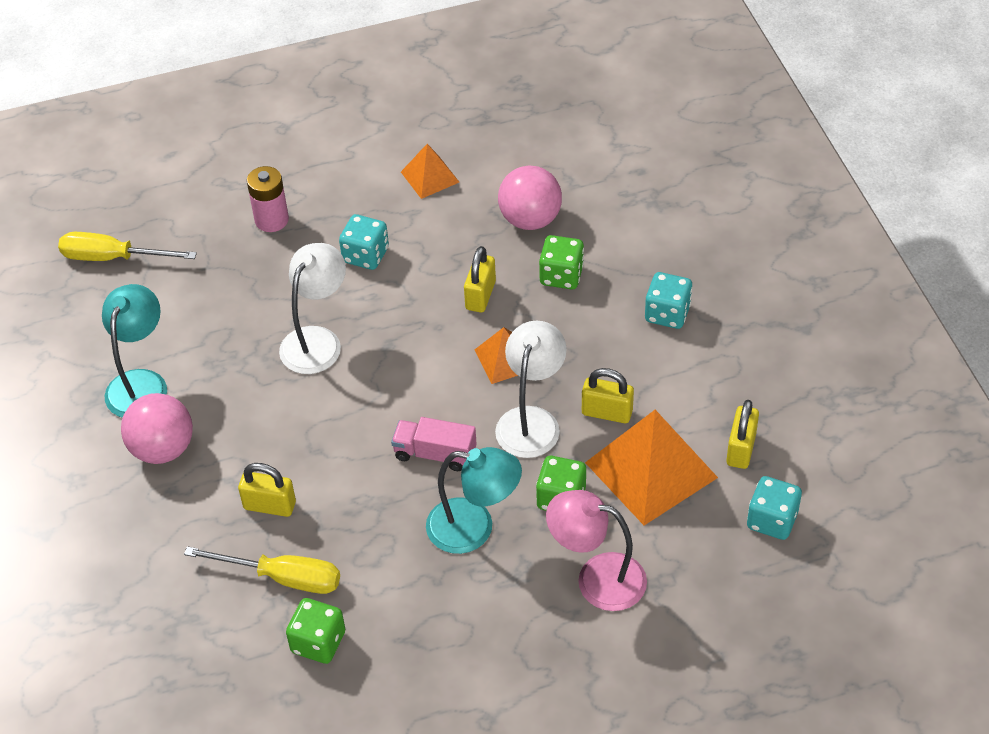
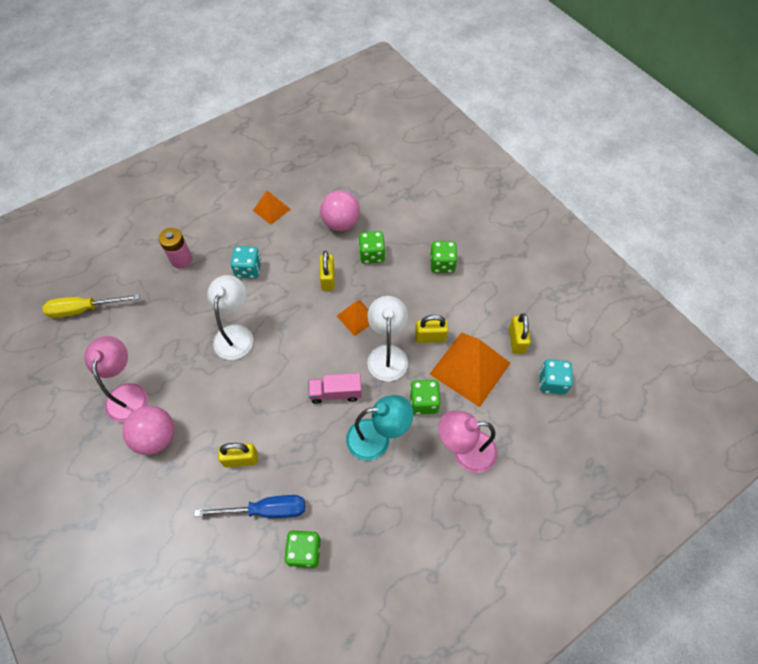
camera: 20 degrees left, 10 degrees up
turquoise lamp [102,284,167,418] -> pink lamp [84,336,148,423]
yellow screwdriver [184,546,340,594] -> blue screwdriver [194,495,305,518]
turquoise dice [645,272,693,329] -> green dice [430,241,458,273]

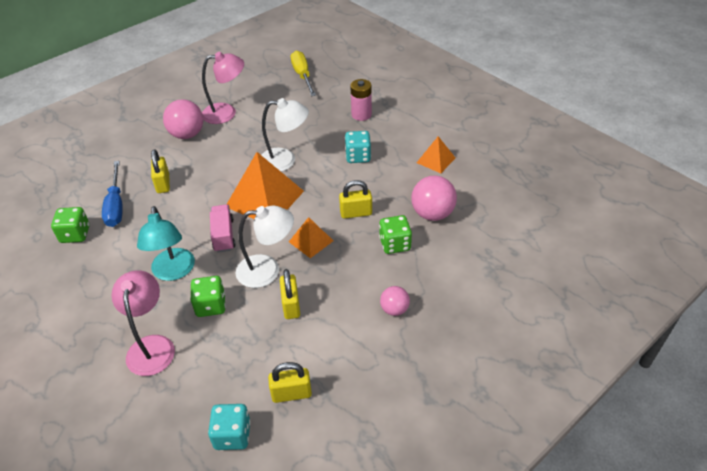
camera: 85 degrees right, 15 degrees down
green dice [430,241,458,273] -> pink ball [380,286,410,316]
orange pyramid [430,332,511,407] -> orange pyramid moved to [227,152,304,219]

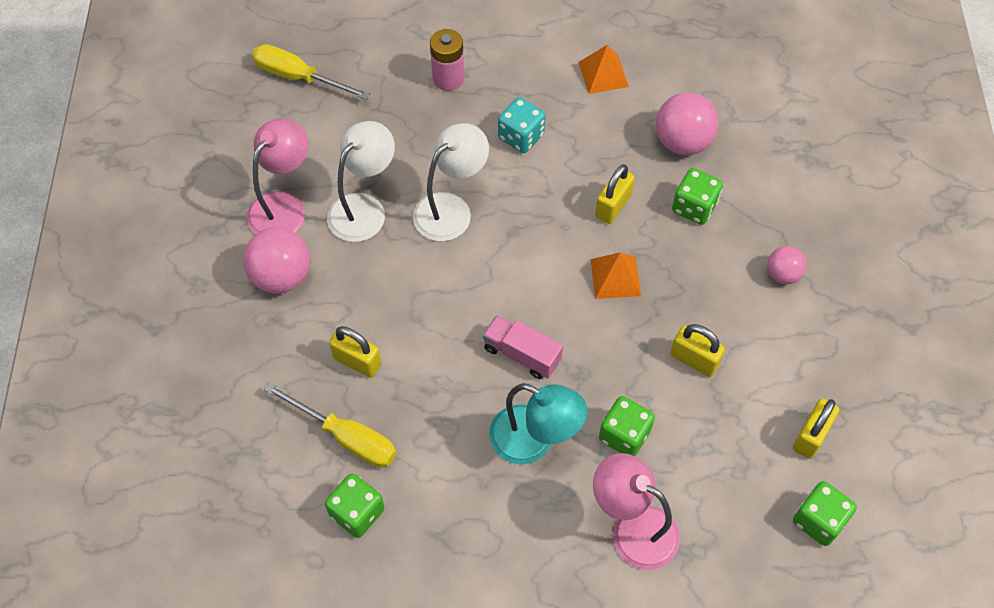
camera: 50 degrees left, 15 degrees up
blue screwdriver [102,161,123,227] -> yellow screwdriver [264,383,396,468]
turquoise dice [208,404,251,450] -> green dice [793,481,857,546]
orange pyramid [227,152,304,219] -> none
white lamp [235,206,294,288] -> white lamp moved to [327,121,395,242]

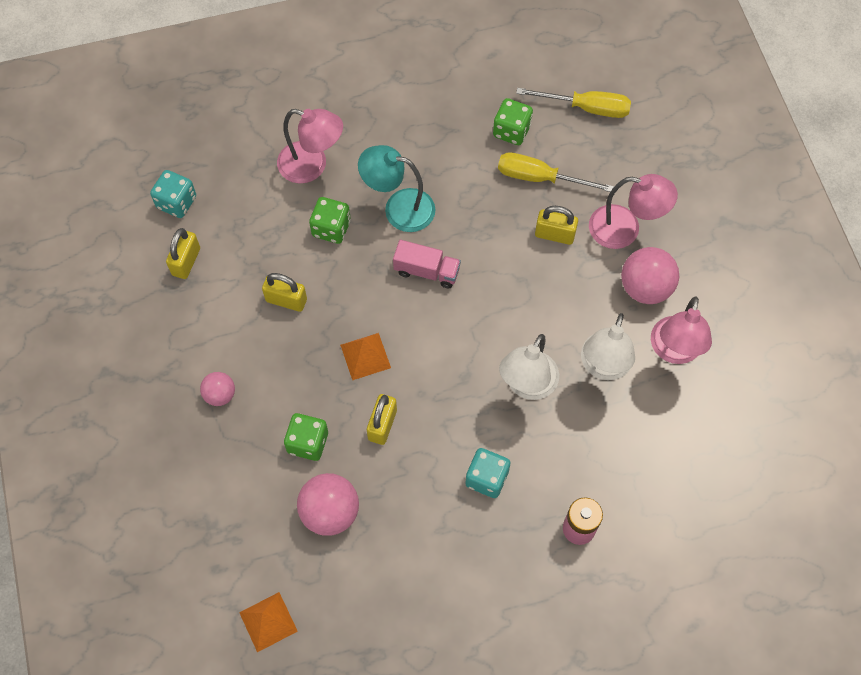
camera: 165 degrees right, 5 degrees up
yellow screwdriver [252,44,370,100] -> yellow screwdriver moved to [516,88,631,118]
orange pyramid [578,45,629,94] -> orange pyramid moved to [239,592,298,652]
green dice [793,481,857,546] -> turquoise dice [150,170,196,218]
none -> pink lamp [589,174,678,249]

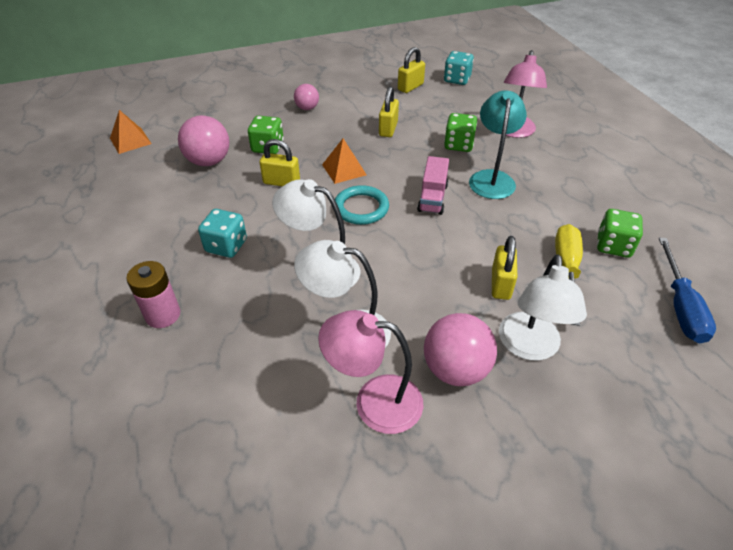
camera: 85 degrees right, 20 degrees down
yellow padlock [166,228,200,279] -> yellow padlock turned 60 degrees counterclockwise [398,47,425,93]
yellow screwdriver [516,88,631,118] -> blue screwdriver [659,238,716,343]
pink lamp [589,174,678,249] -> white lamp [499,254,587,361]
none -> turquoise ring [335,185,389,225]

